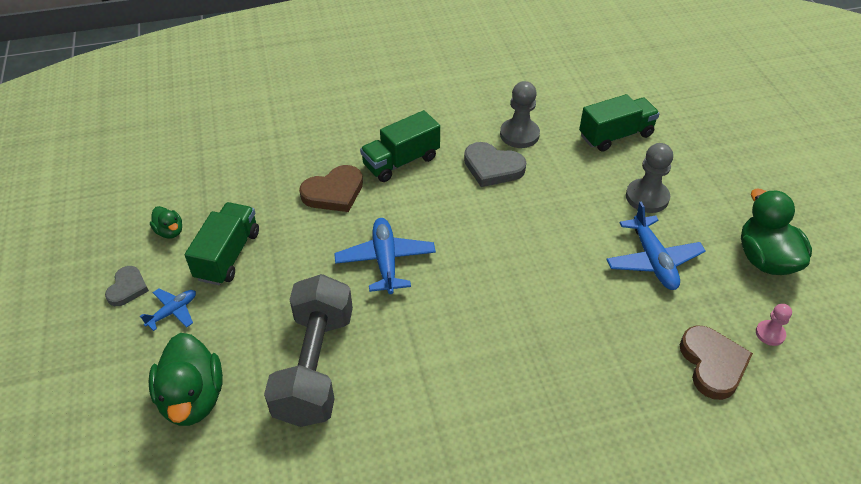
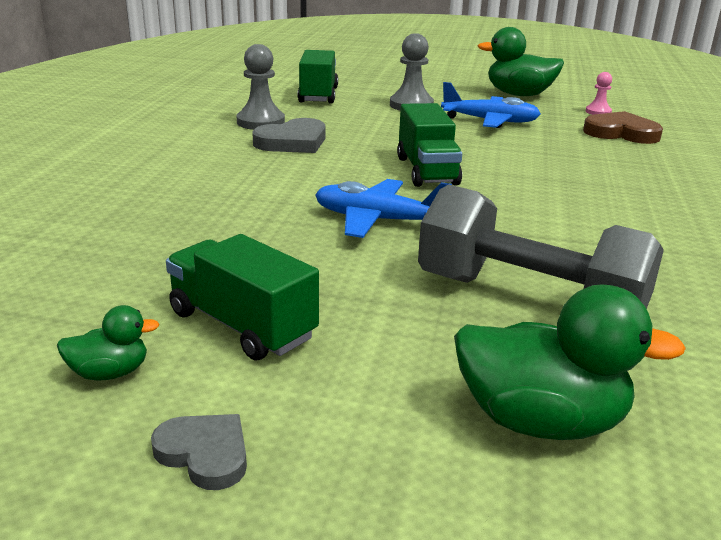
camera: 65 degrees left, 20 degrees down
blue plane [140,289,196,331] -> none
brown heart [299,165,363,212] -> none
green truck [360,110,440,182] -> green truck moved to [397,103,462,187]

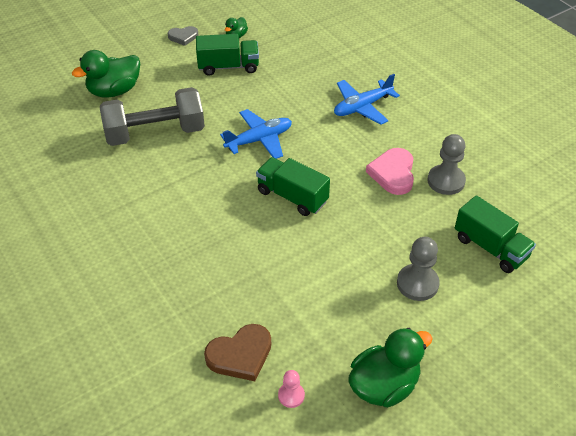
camera: 135 degrees right, 20 degrees up
grey heart [253,118,326,153] -> pink heart [366,148,414,195]
blue plane [441,82,541,128] -> blue plane moved to [334,74,400,125]

